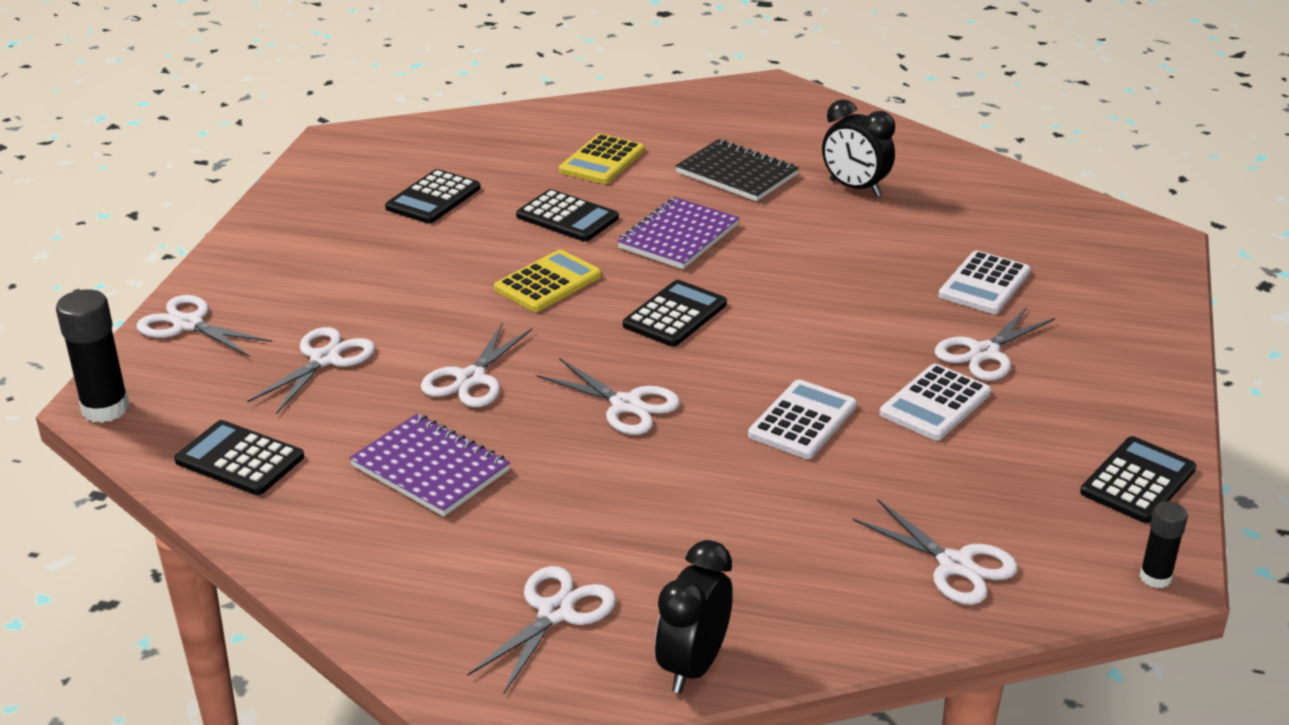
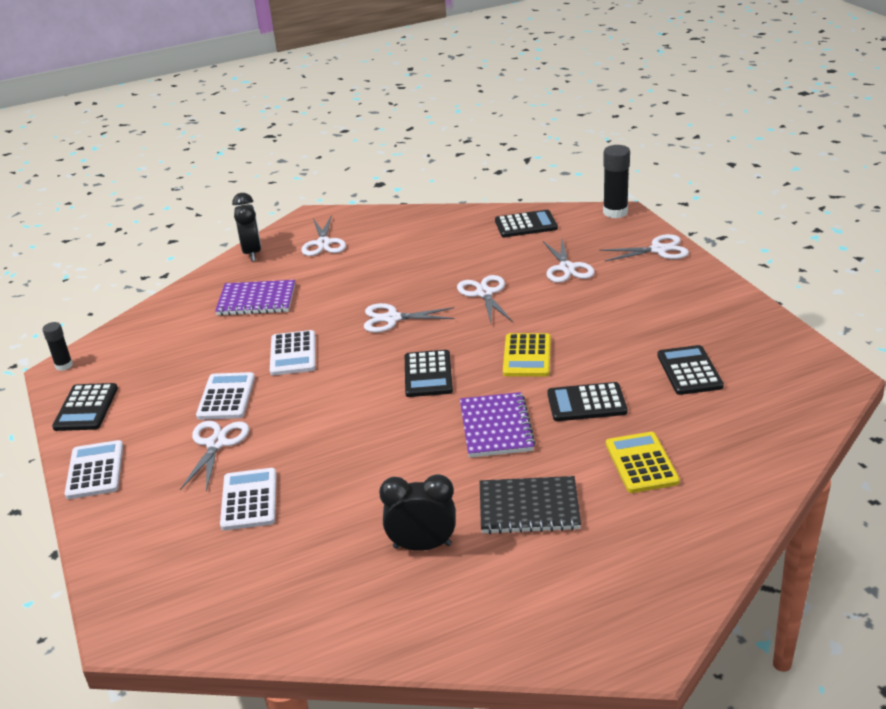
camera: 145 degrees right, 0 degrees up
purple notebook [349,414,510,517] -> purple notebook moved to [215,280,295,316]
white scissors [853,499,1018,605] -> none
none -> white calculator [65,440,123,499]

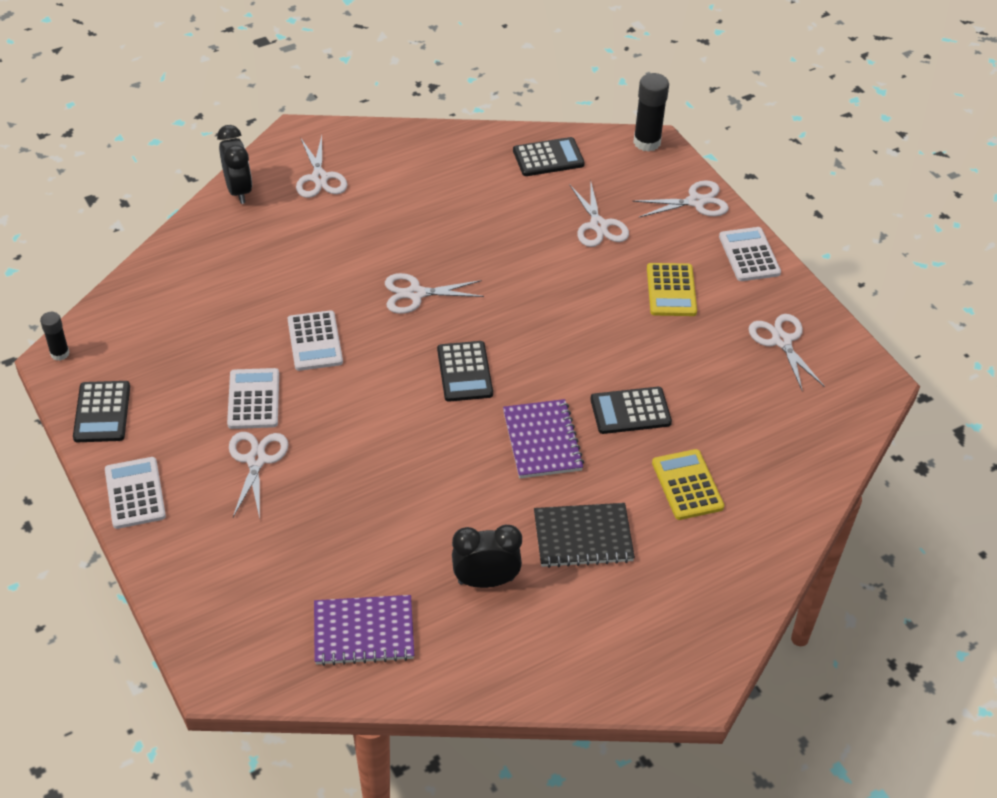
camera: 10 degrees left, 15 degrees up
purple notebook [215,280,295,316] -> purple notebook moved to [314,595,414,666]
white calculator [220,468,276,530] -> white calculator moved to [719,227,781,281]
white scissors [457,275,513,323] -> white scissors moved to [748,314,824,392]
yellow calculator [503,333,551,377] -> yellow calculator moved to [647,263,697,316]
black calculator [657,345,724,395] -> none

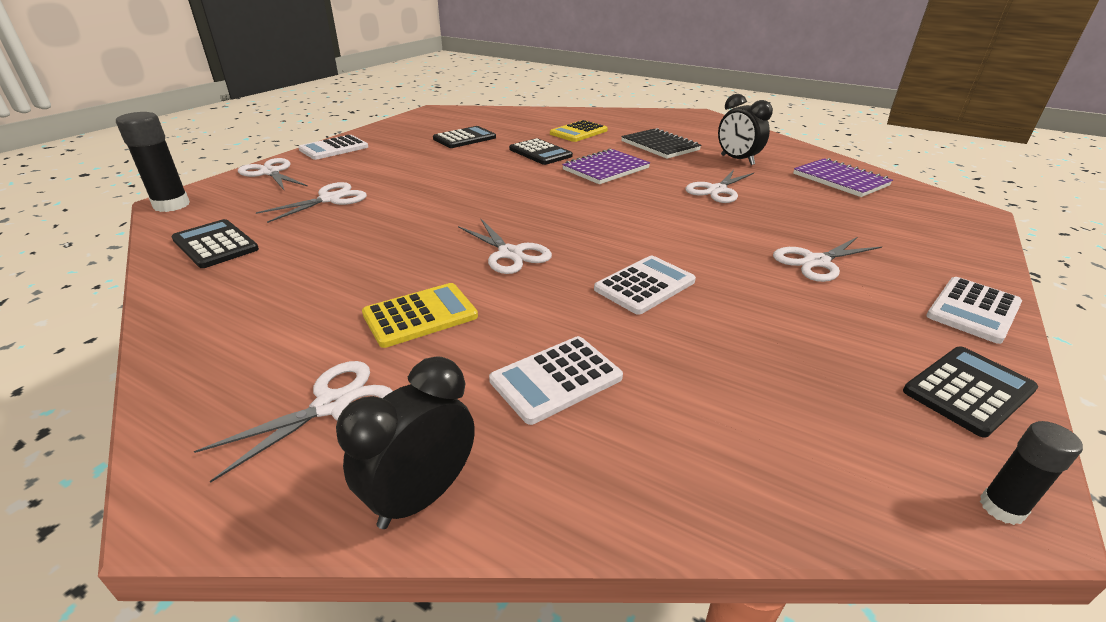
camera: 120 degrees left, 15 degrees down
white calculator [227,368,279,429] -> white calculator moved to [489,336,623,425]
black calculator [437,341,493,402] -> black calculator moved to [433,126,496,148]
yellow calculator [647,263,697,316] -> yellow calculator moved to [362,283,478,348]
white scissors [748,314,824,392] -> white scissors moved to [685,169,754,203]

